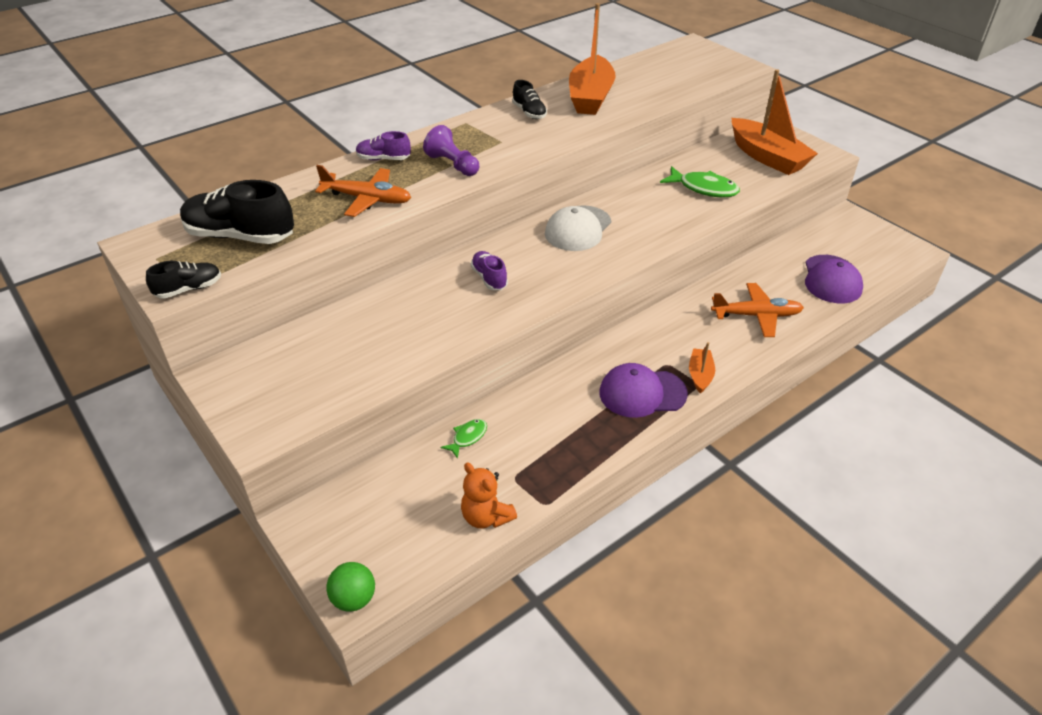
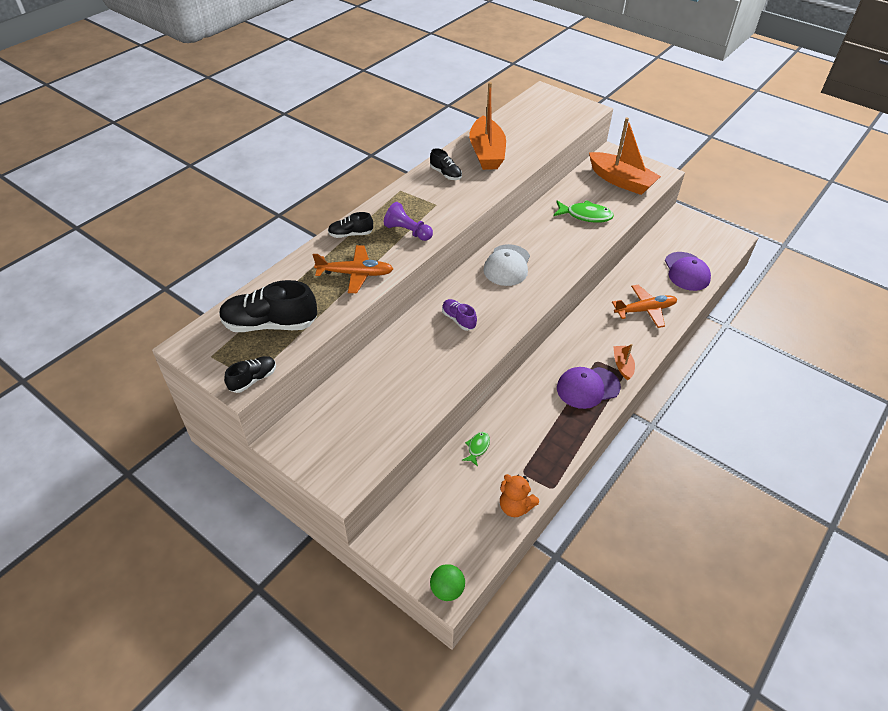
camera: 15 degrees left, 5 degrees up
purple shoe [356,131,411,160] -> black shoe [328,212,373,238]

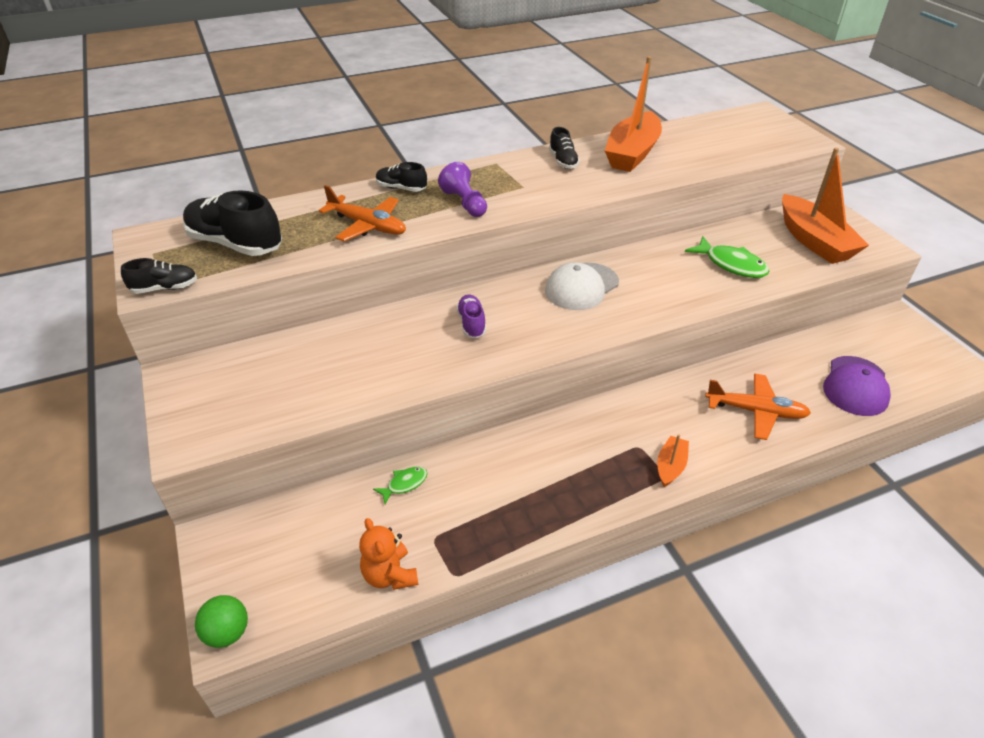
camera: 30 degrees right, 5 degrees down
purple cap [557,367,621,409] -> none

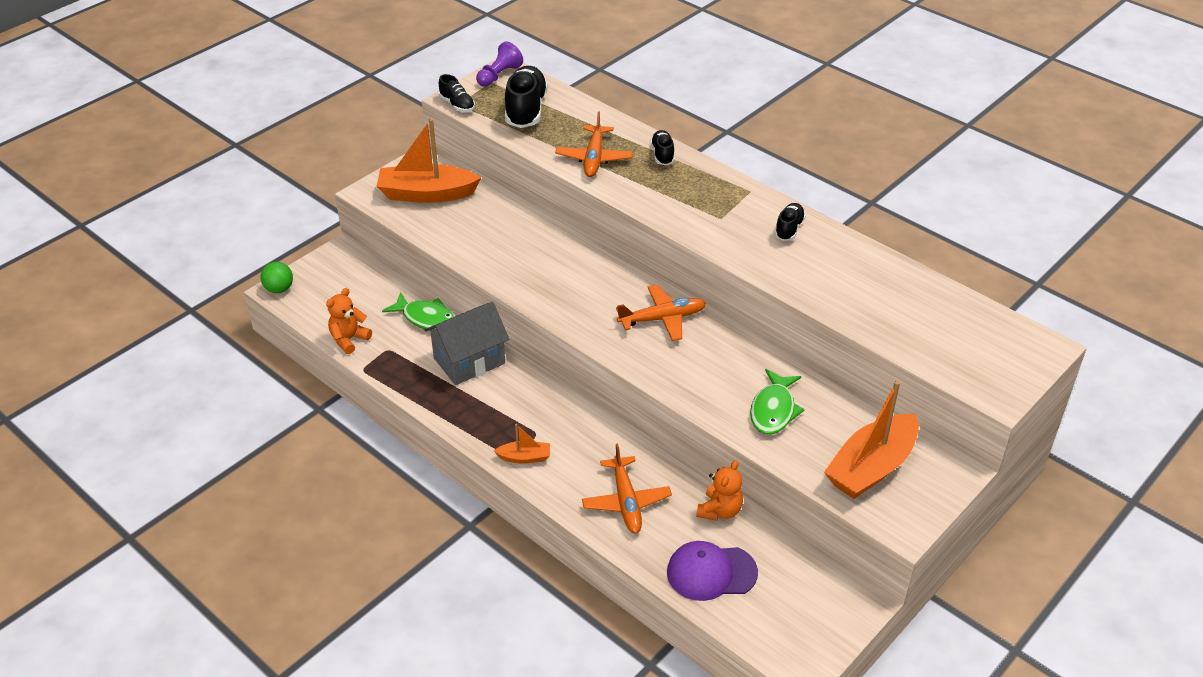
camera: 65 degrees right, 0 degrees up
green fish [373,467,427,504] -> green fish [382,292,456,331], size x1.80
purple pawn [438,162,487,217] -> purple pawn moved to [476,41,523,87]
purple shoe [456,295,486,338] -> none
white cap [545,262,619,310] -> orange plane [616,285,706,341]
black shoe [549,127,580,169] -> black shoe turned 150 degrees clockwise [775,203,806,241]
orange boat [605,56,662,172] -> orange boat moved to [376,119,482,203]
none -> grey house [425,302,509,385]
none -> orange teddy bear [696,460,743,521]

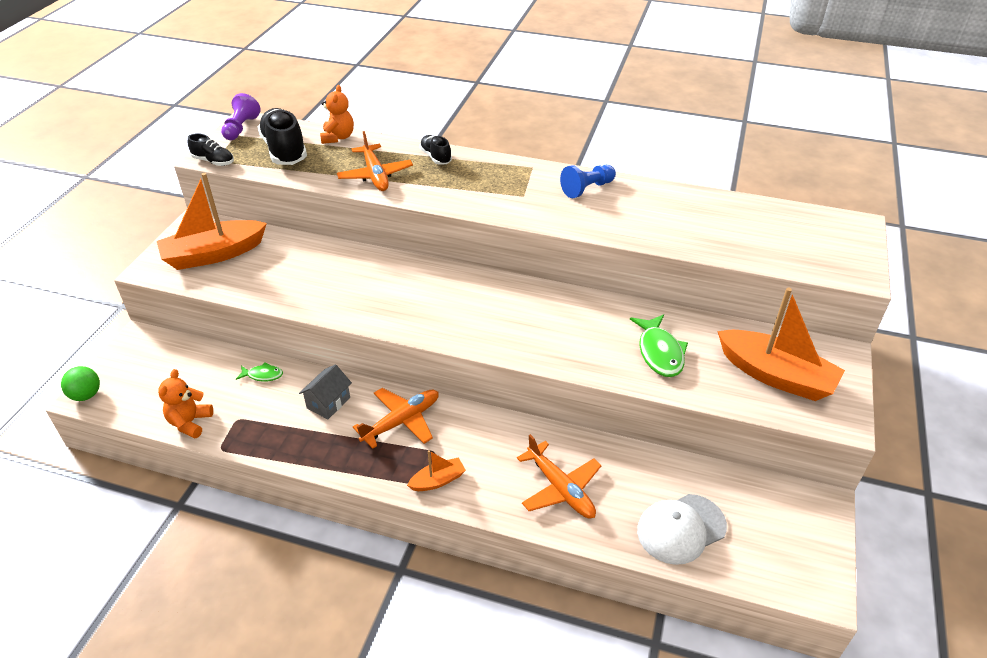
camera: 25 degrees left, 0 degrees up
green fish [382,292,456,331] -> green fish [236,362,283,382], size x0.55
grey house [425,302,509,385] -> grey house [299,364,352,419], size x0.58
orange plane [616,285,706,341] -> orange plane moved to [353,388,439,449]
purple cap [667,541,758,601] -> white cap [637,494,727,565]
orange teddy bear [696,460,743,521] -> orange teddy bear moved to [320,85,354,144]
black shoe [775,203,806,241] -> blue pawn [560,165,616,198]
orange boat [824,381,919,499] -> orange boat turned 75 degrees counterclockwise [717,287,845,401]

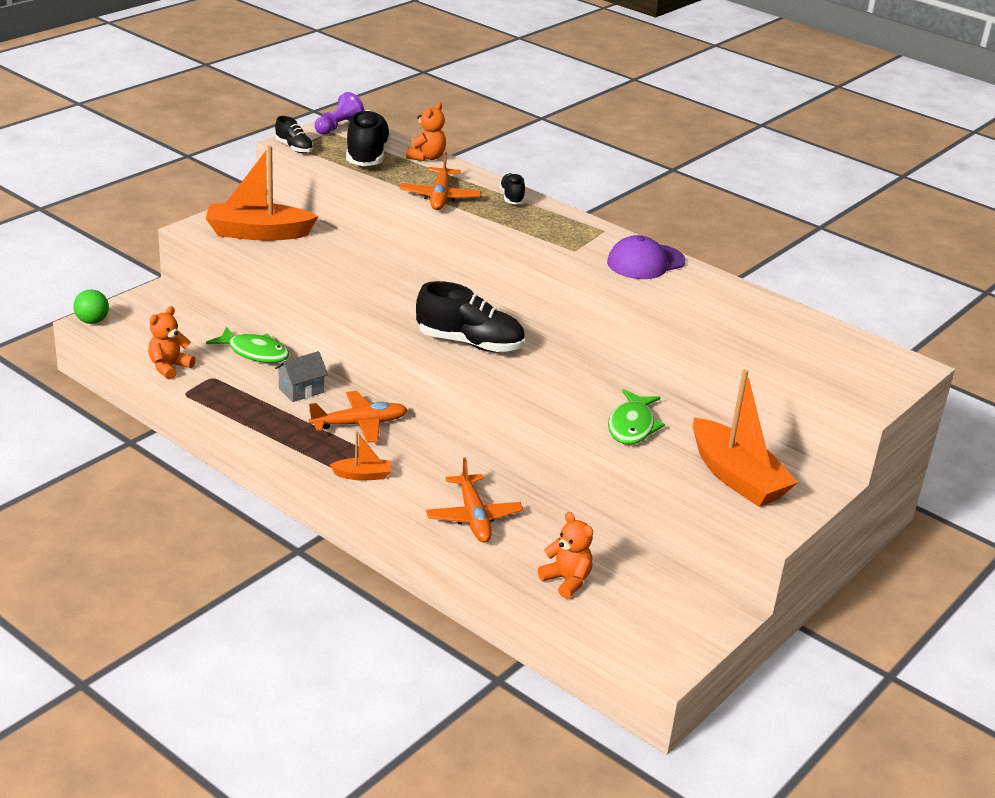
camera: 20 degrees right, 10 degrees down
green fish [236,362,283,382] -> green fish [206,327,290,363], size x1.80
blue pawn [560,165,616,198] -> purple cap [607,235,686,279]
white cap [637,494,727,565] -> orange teddy bear [538,512,593,598]
none -> black shoe [416,281,525,352]

